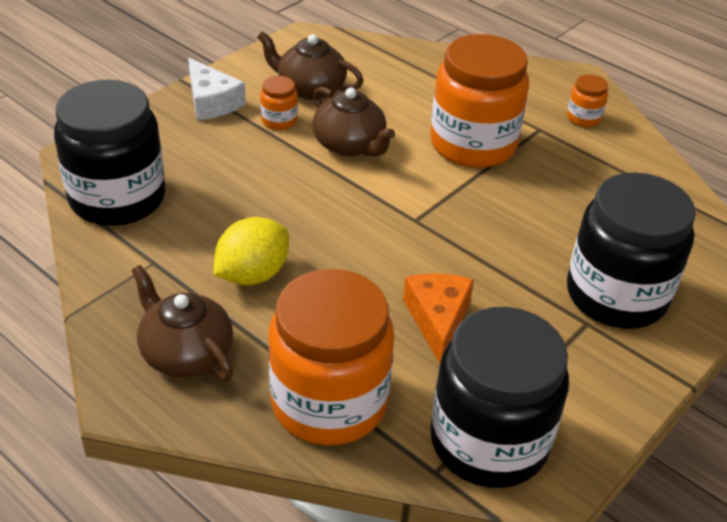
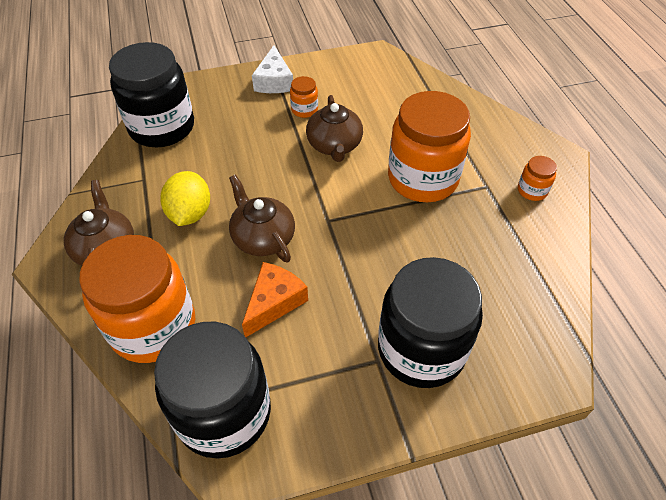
camera: 35 degrees right, 10 degrees up
yellow lemon [213,217,289,285] -> yellow lemon turned 75 degrees counterclockwise [160,171,210,226]
brown teapot [257,31,363,100] -> brown teapot moved to [229,174,295,263]

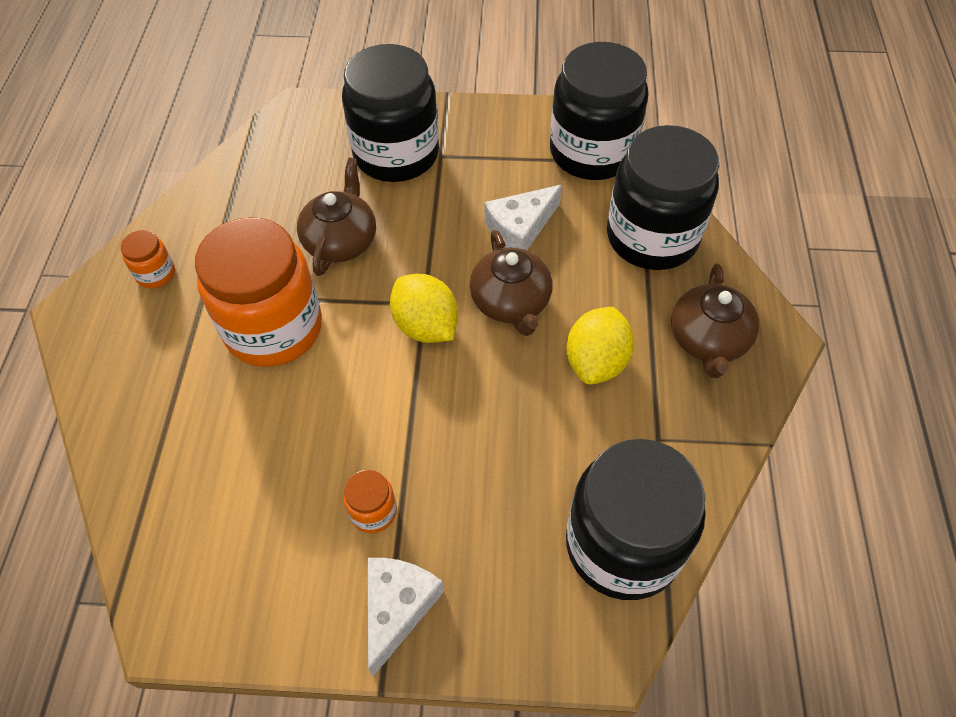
camera: 160 degrees left, 5 degrees up
orange jar [79,235,195,363] -> black jar [607,125,719,270]
orange cheese [242,262,308,337] -> white cheese [484,185,562,250]
brown teapot [306,95,363,162] -> brown teapot moved to [297,158,376,276]
none -> yellow lemon [390,274,458,343]

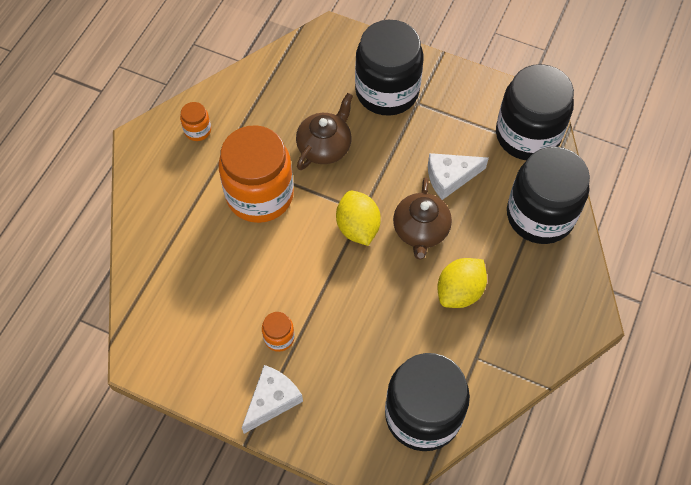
camera: 20 degrees right, 5 degrees up
brown teapot [671,264,759,378] -> none

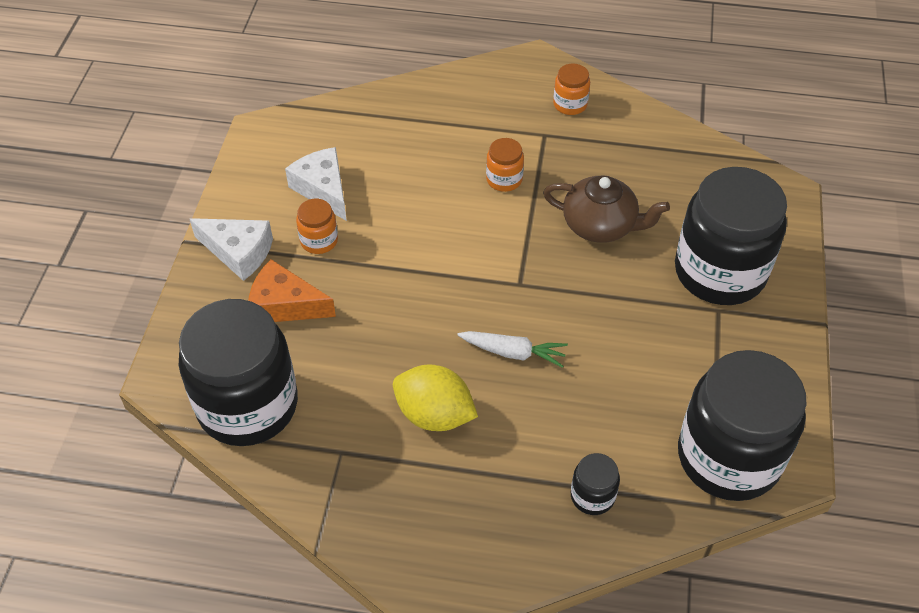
camera: 75 degrees right, 10 degrees down
orange jar [219,125,294,223] -> orange jar [486,138,524,192], size x0.42
yellow lemon [336,191,381,246] -> none
brown teapot [393,177,452,259] -> white carrot [457,331,568,368]
white cheese [428,153,489,200] -> white cheese moved to [285,147,347,221]
black jar [507,147,590,244] -> black jar [571,453,620,515], size x0.42
none -> orange cheese [248,259,336,322]

